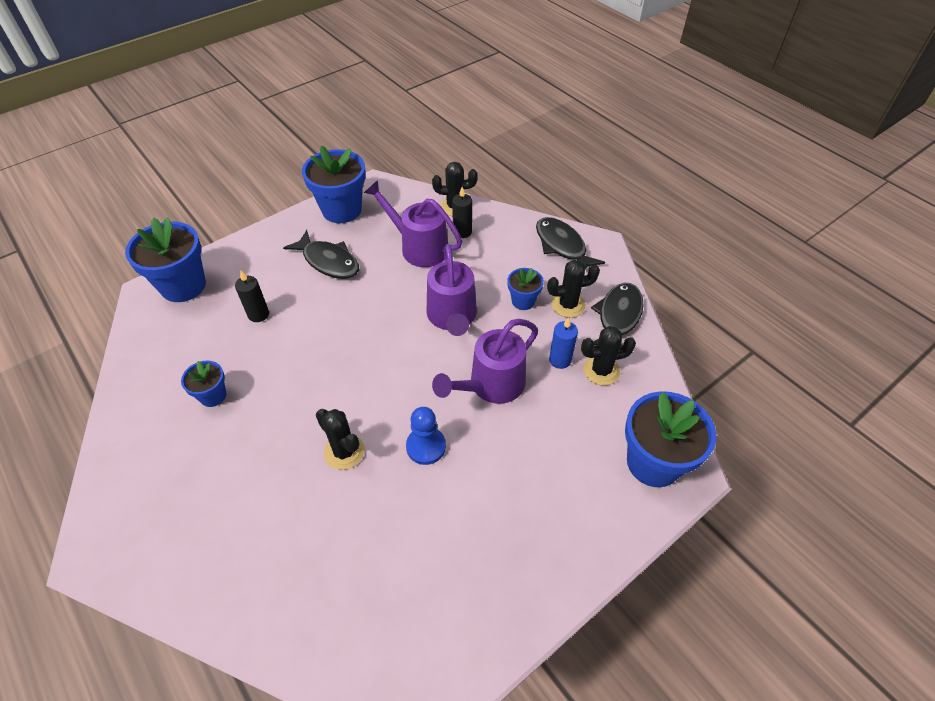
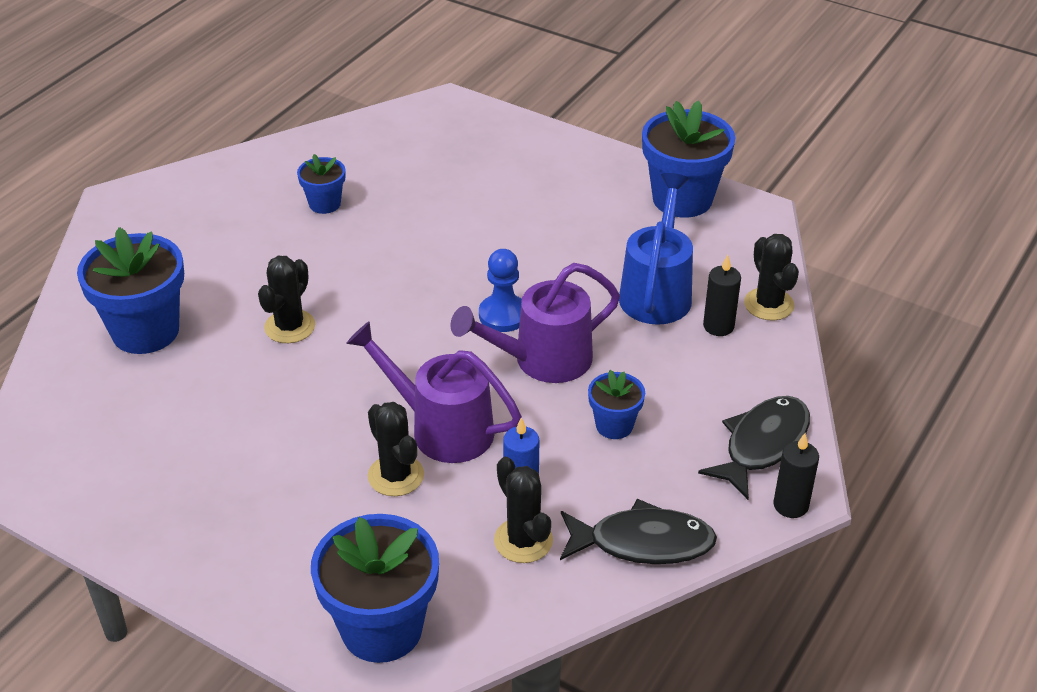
camera: 70 degrees right, 10 degrees down
blue flower pot [125,217,206,302] -> blue flower pot moved to [77,227,184,354]
black candle [235,271,269,322] -> black candle moved to [773,433,819,518]
black fish [283,230,359,279] -> none
purple watering can [364,180,462,267] -> blue watering can [619,173,693,325]
blue pawn [406,407,446,465] -> blue pawn moved to [479,249,522,332]
black cactus [547,260,600,318] -> black cactus moved to [368,402,424,496]

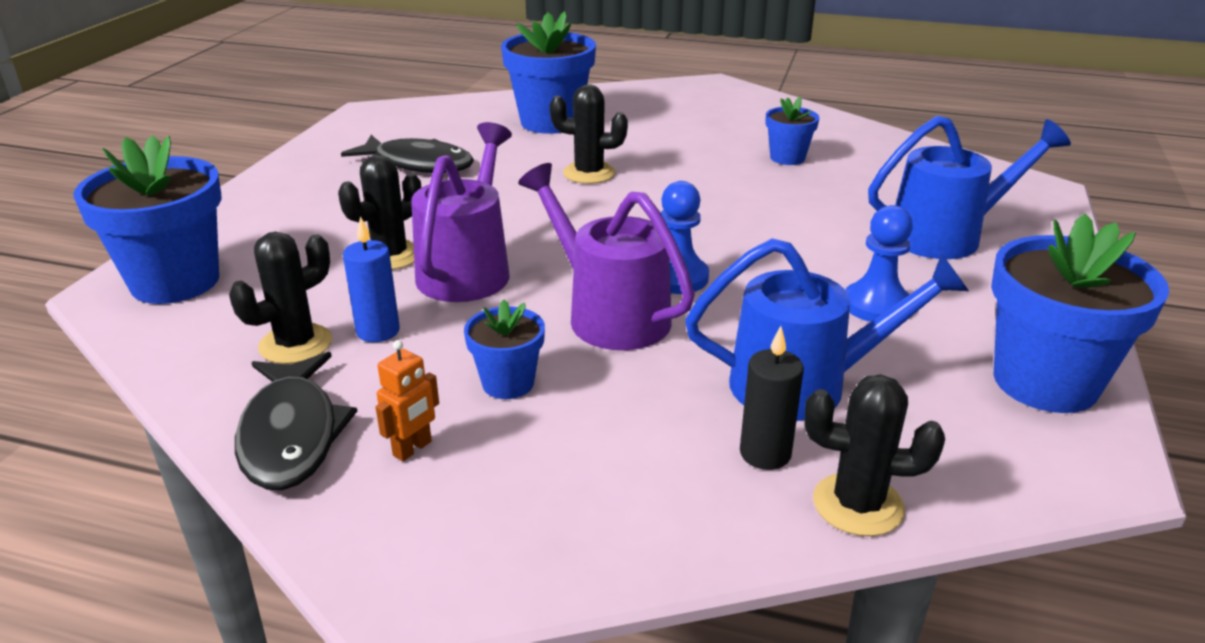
camera: 75 degrees right, 10 degrees down
black fish [698,396,810,500] -> black fish moved to [341,135,474,173]
black cactus [744,234,799,320] -> black cactus turned 45 degrees clockwise [804,374,945,536]
black candle [773,433,819,518] -> none
none -> orange robot [376,340,439,461]
none -> blue pawn [845,205,913,322]
none -> blue watering can [868,116,1071,259]

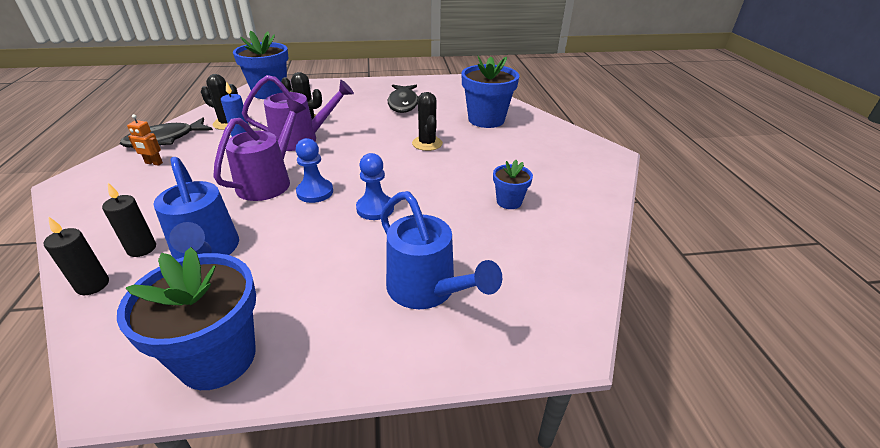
camera: 65 degrees right, 5 degrees up
blue flower pot [464,300,545,399] -> none
black cactus [804,374,945,536] -> black candle [44,216,109,295]
blue pawn [845,205,913,322] -> blue pawn moved to [356,153,394,220]

